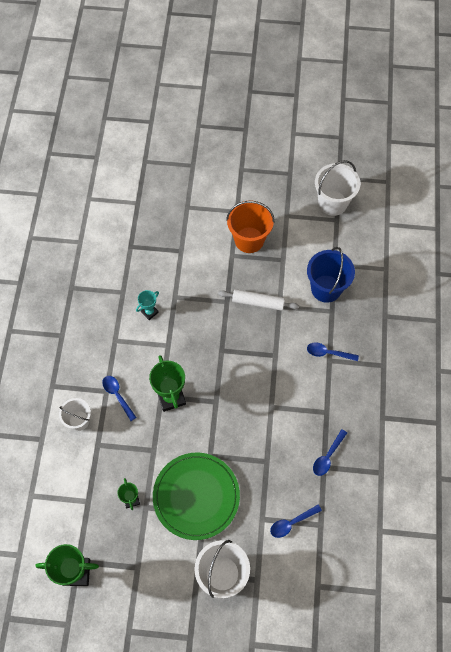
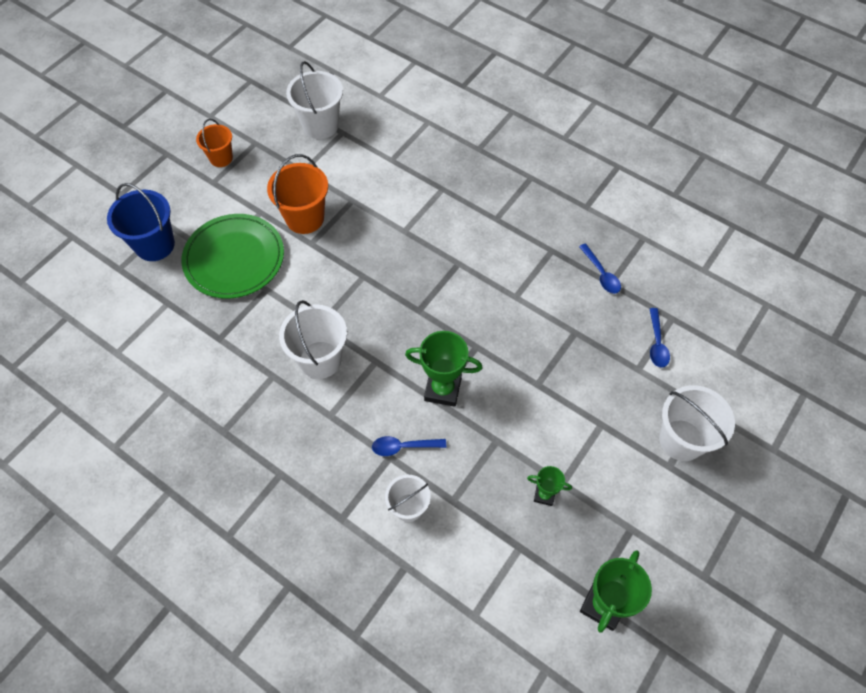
camera: 60 degrees left, 5 degrees down
turquoise trophy [136,290,159,320] -> white bucket [279,300,347,379]
green plate [153,453,240,540] -> green plate moved to [181,214,284,299]
white rolling pin [218,289,299,311] -> none
blue bucket [307,247,355,303] -> blue bucket moved to [107,183,175,261]
blue spoon [307,342,359,361] -> none
none -> orange bucket [196,119,233,167]

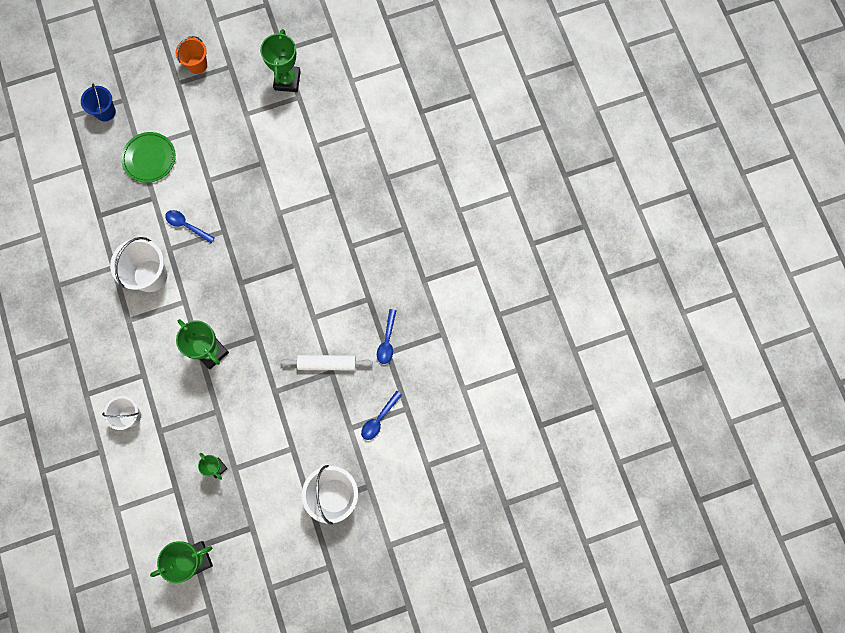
camera: 35 degrees right, 15 degrees up
blue bucket [107,183,175,261] -> blue bucket [81,84,116,121], size x0.63
green plate [181,214,284,299] -> green plate [121,132,176,183], size x0.64
orange bucket [267,154,328,234] -> none
white bucket [286,61,343,139] -> green trophy [260,29,301,92]
blue spoon [372,436,446,456] -> blue spoon moved to [165,210,215,243]
none -> white rolling pin [280,355,373,370]

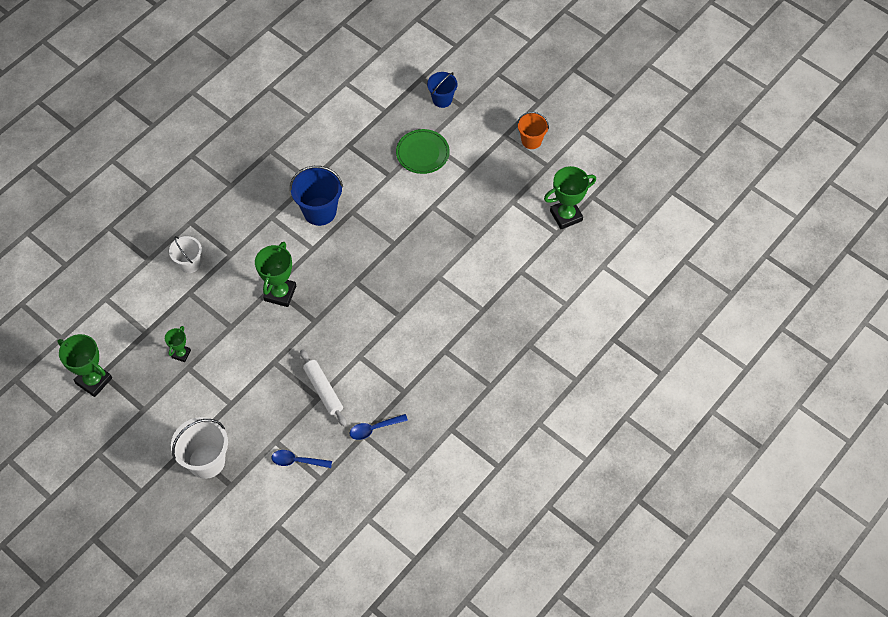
camera: 60 degrees right, 15 degrees down
white bucket [110,237,167,292] -> blue bucket [290,166,343,226]
blue spoon [165,210,215,243] -> none

